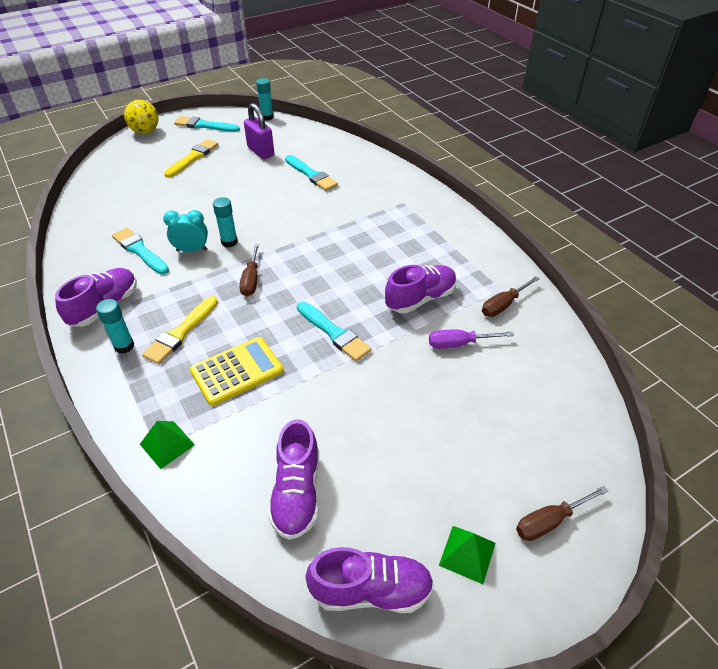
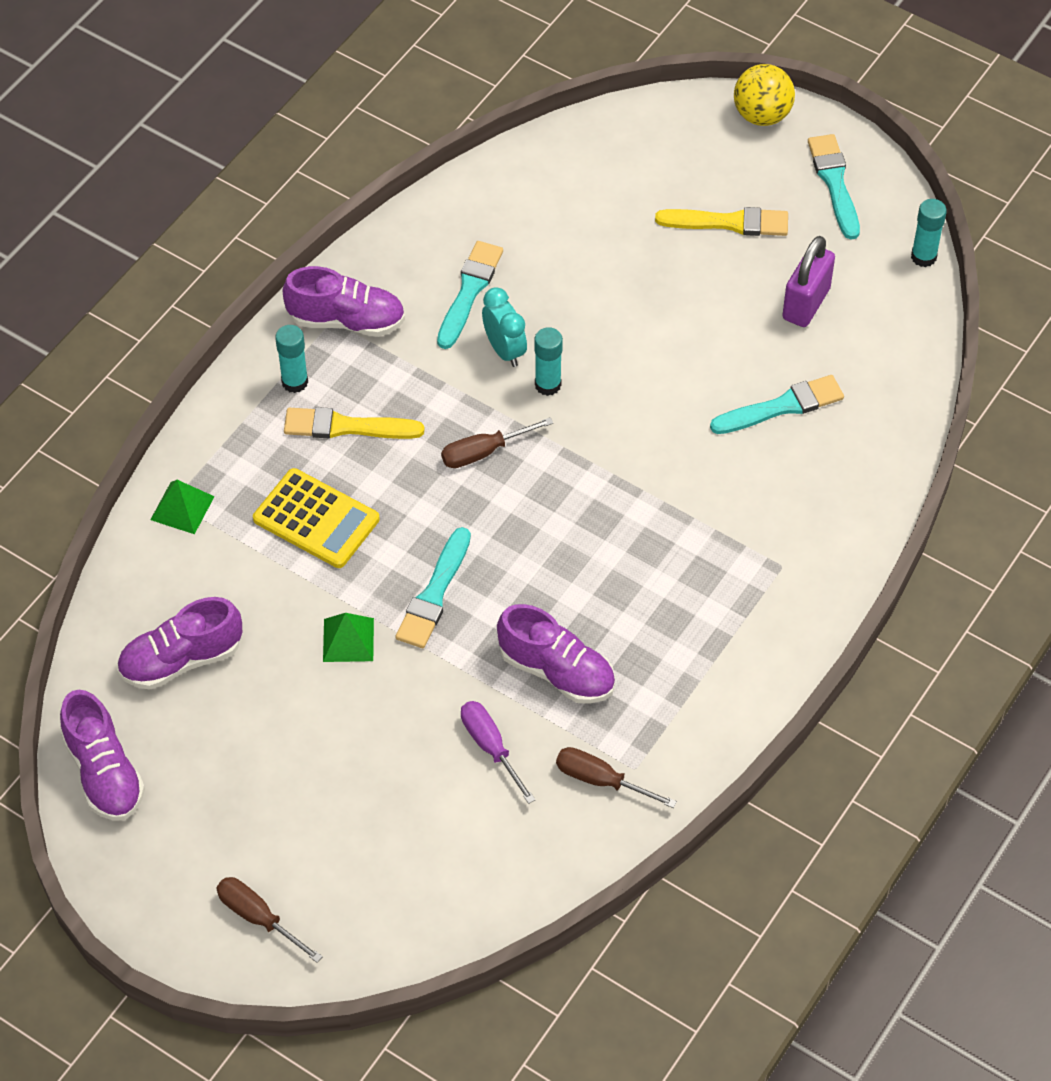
camera: 65 degrees right, 10 degrees up
turquoise brush [285,155,338,191] -> turquoise brush turned 135 degrees counterclockwise [710,375,844,434]
green pyramid [439,526,495,584] -> green pyramid moved to [323,613,374,662]

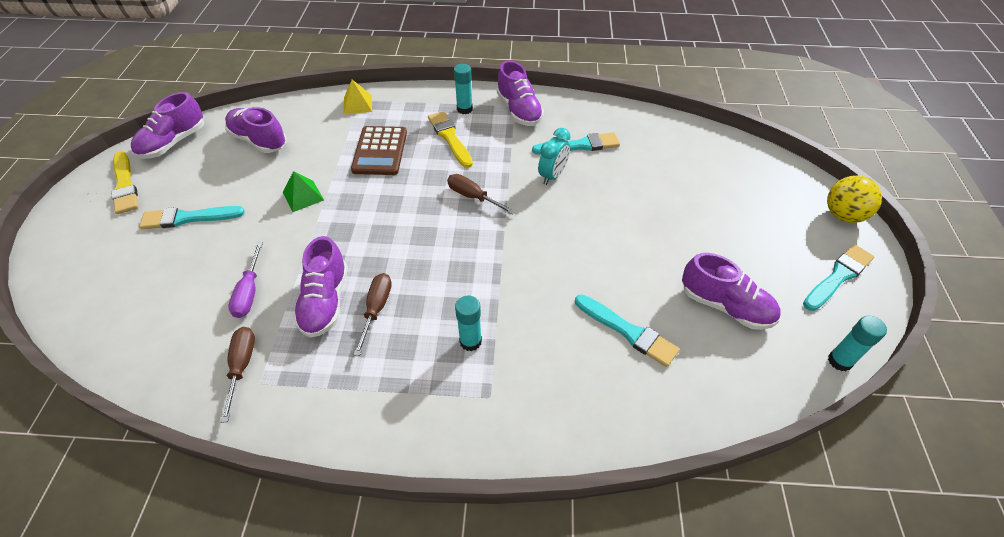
camera: 60 degrees right, 5 degrees down
green pyramid [150,480,215,534] -> yellow pyramid [344,80,372,114]
brown screwdriver [216,877,323,963] -> brown screwdriver moved to [354,273,392,356]
yellow calculator [253,468,379,568] -> brown calculator [351,126,407,175]
turquoise brush [395,527,471,648] -> turquoise brush moved to [139,206,245,229]
purple screwdriver [461,701,535,804] -> purple screwdriver turned 150 degrees clockwise [228,242,263,318]
turquoise glue stick [534,327,563,396] -> turquoise glue stick moved to [455,295,482,351]
yellow brush [655,207,788,236] -> yellow brush moved to [111,151,138,214]
purple padlock [782,236,835,327] -> purple shoe [682,253,781,330]

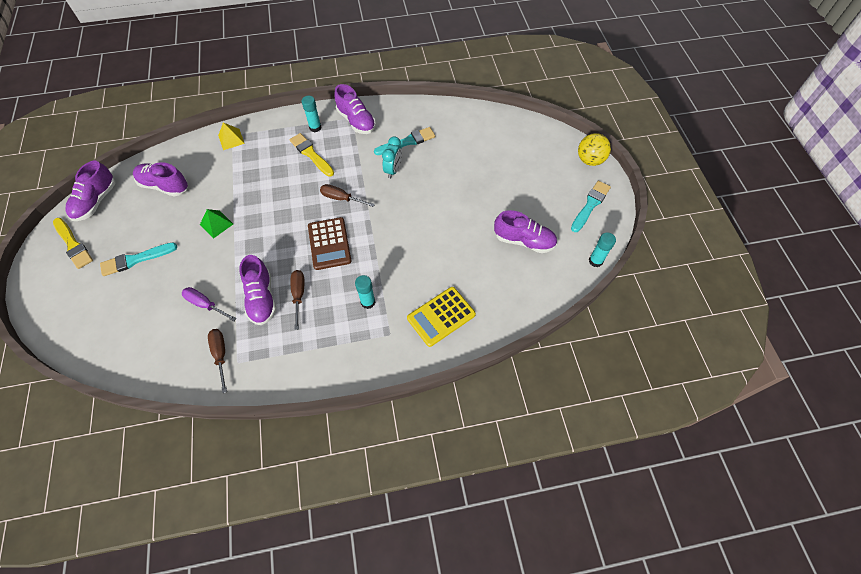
camera: 15 degrees left, 10 degrees up
purple screwdriver [228,242,263,318] -> purple screwdriver turned 135 degrees clockwise [182,287,237,322]
brown calculator [351,126,407,175] -> brown calculator moved to [308,217,351,270]
turquoise brush [575,294,680,367] -> none
none -> yellow calculator [407,287,476,347]

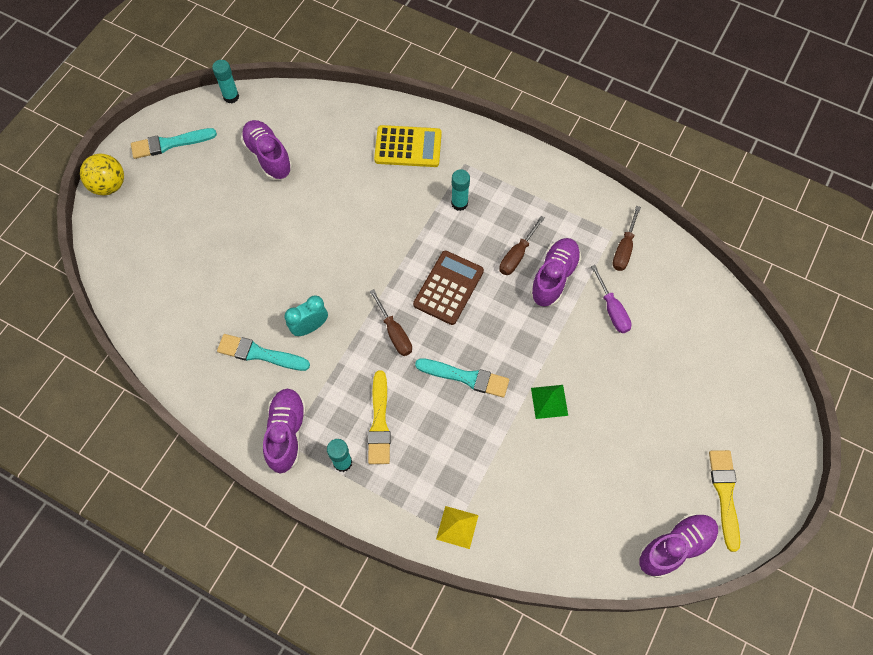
camera: 140 degrees left, 5 degrees up
turquoise brush [100,243,177,276] -> turquoise brush moved to [415,358,509,398]
purple shoe [133,162,188,196] -> none

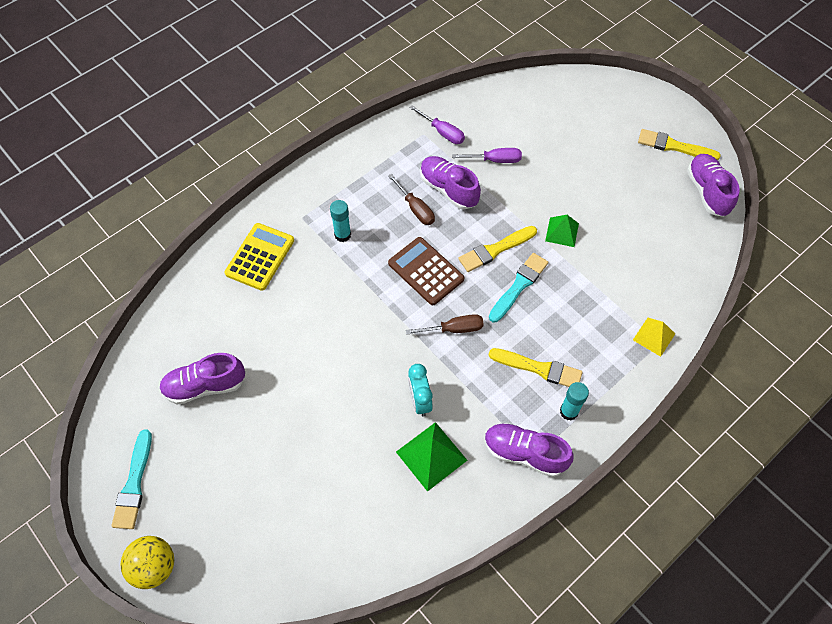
camera: 70 degrees left, 5 degrees down
turquoise glue stick [212,60,239,103] -> none
turquoise brush [217,334,310,371] -> green pyramid [396,422,468,492]
brown screwdriver [612,206,641,271] -> purple screwdriver [409,105,465,144]
none -> yellow brush [458,226,537,272]

